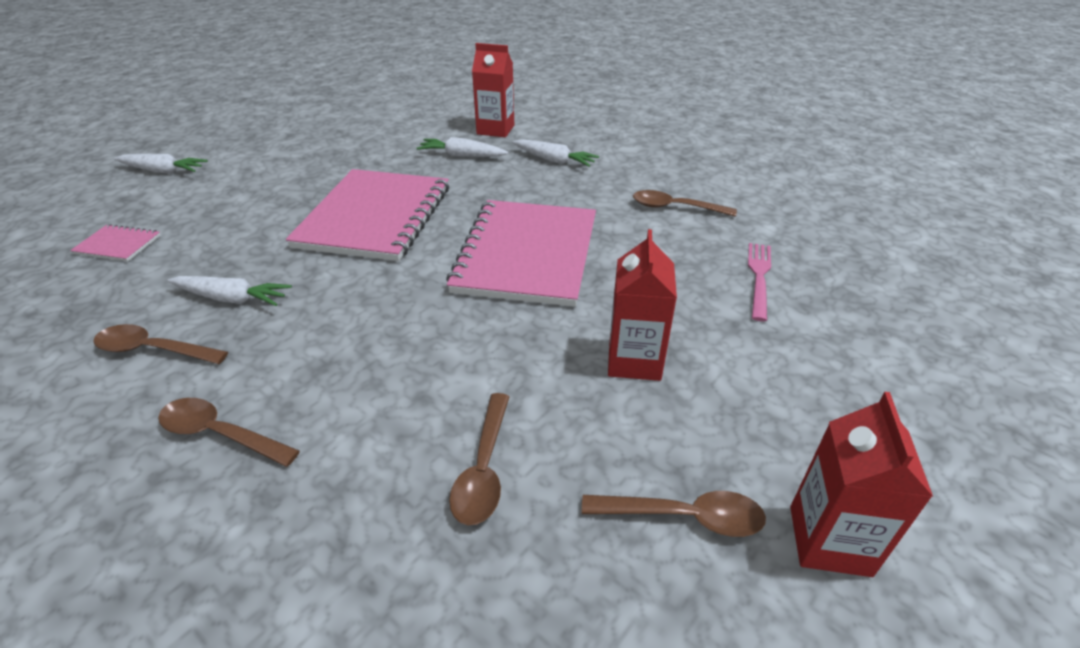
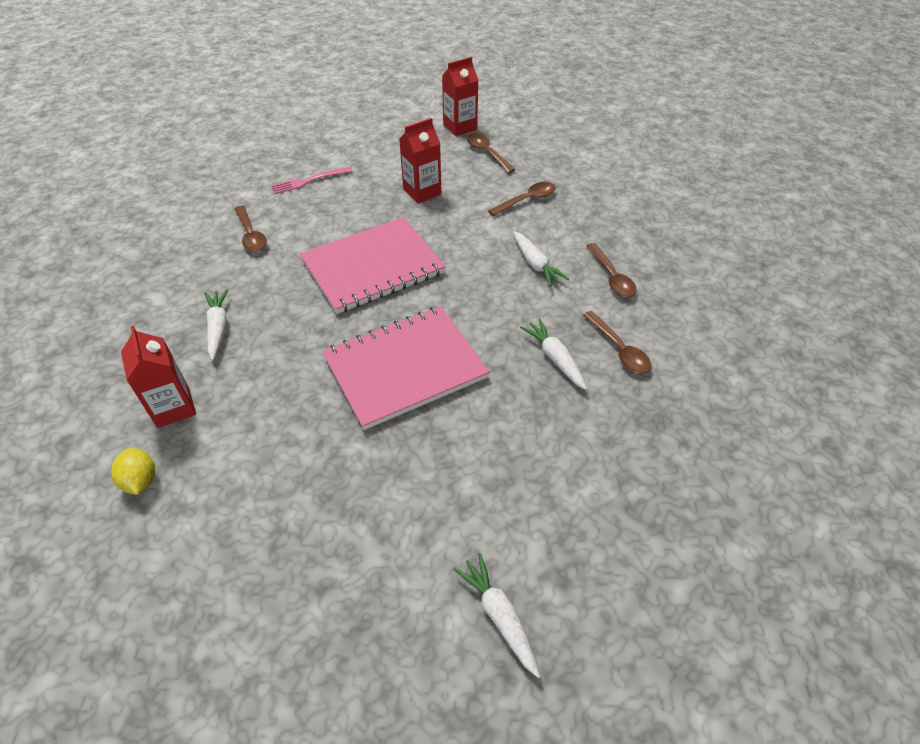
camera: 130 degrees left, 10 degrees up
pink notebook [70,224,161,262] -> none
white carrot [417,137,508,157] -> white carrot moved to [513,231,569,287]
none -> yellow lemon [111,448,155,495]

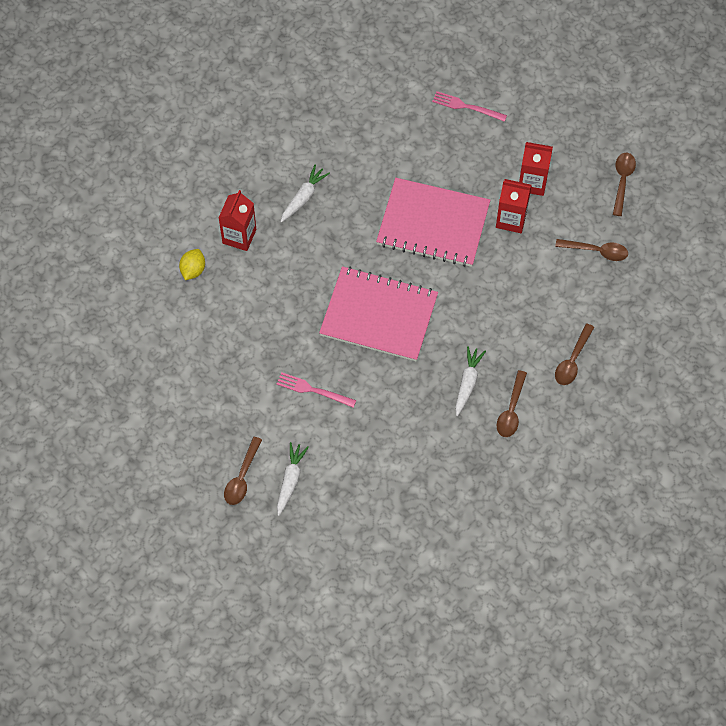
camera: 45 degrees right, 15 degrees up
brown spoon [235,206,267,252] -> brown spoon moved to [224,437,262,505]
red carton [442,57,479,136] -> red carton moved to [496,179,532,233]
white carrot [513,231,569,287] -> none
none -> pink fork [276,372,356,408]

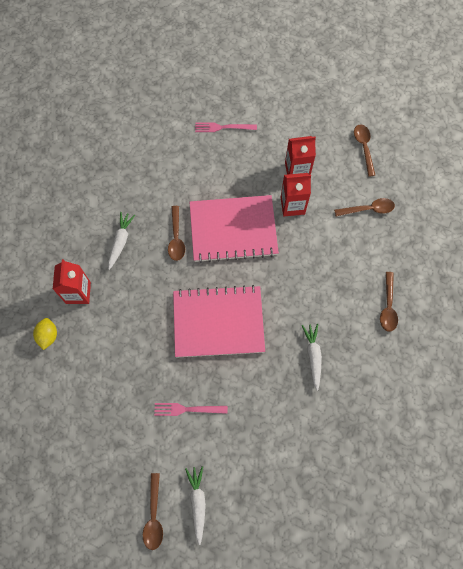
camera: 20 degrees left, 5 degrees up
brown spoon [497,370,527,437] -> brown spoon moved to [168,206,185,261]

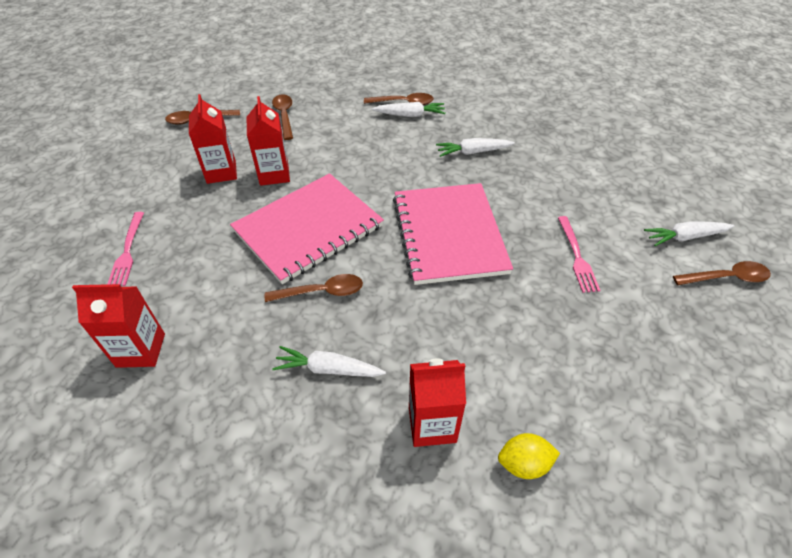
camera: 95 degrees left, 20 degrees down
pink notebook [189,195,279,263] -> pink notebook turned 60 degrees clockwise [230,173,384,284]
none -> red carton [72,284,165,368]
none -> white carrot [372,102,446,117]

